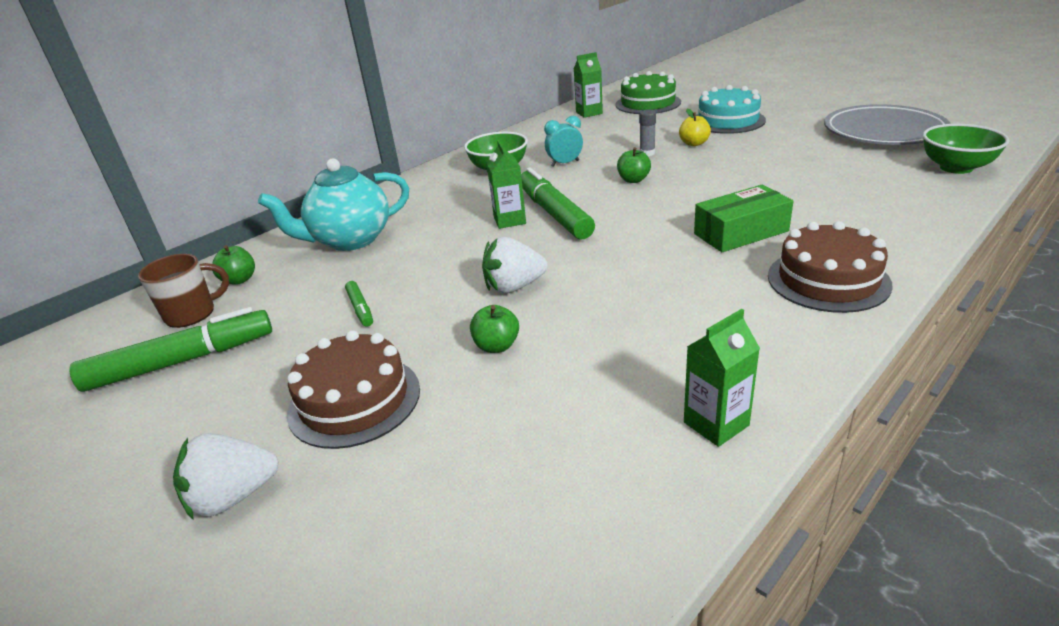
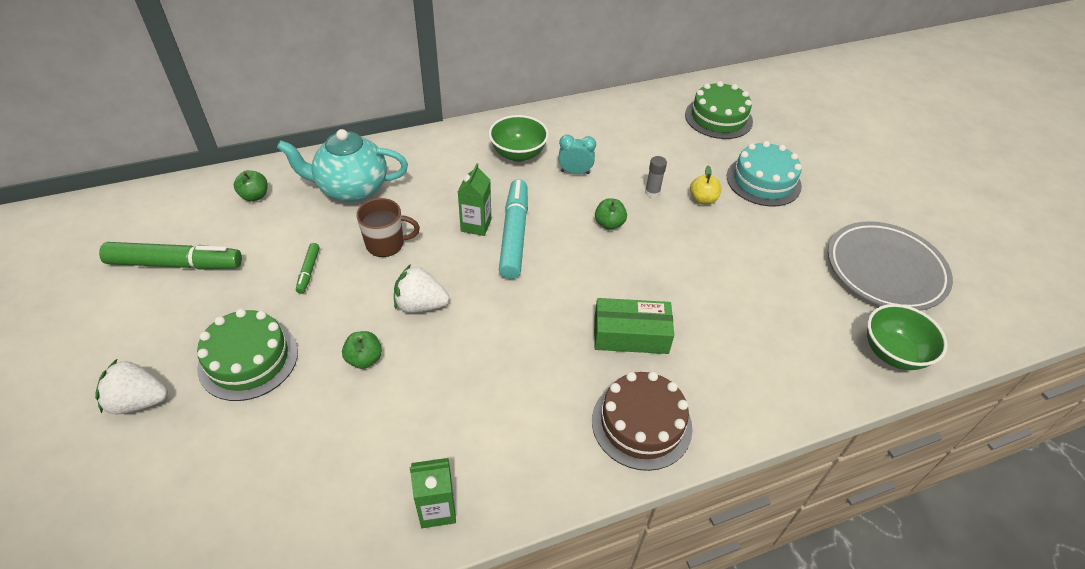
camera: 20 degrees right, 15 degrees up
brown mug [138,254,229,328] -> brown mug moved to [356,198,420,257]
brown cake [287,330,420,449] -> green cake [197,309,298,401]
green marker [521,168,595,239] -> turquoise marker [499,179,528,279]
green carton [574,52,603,118] -> none

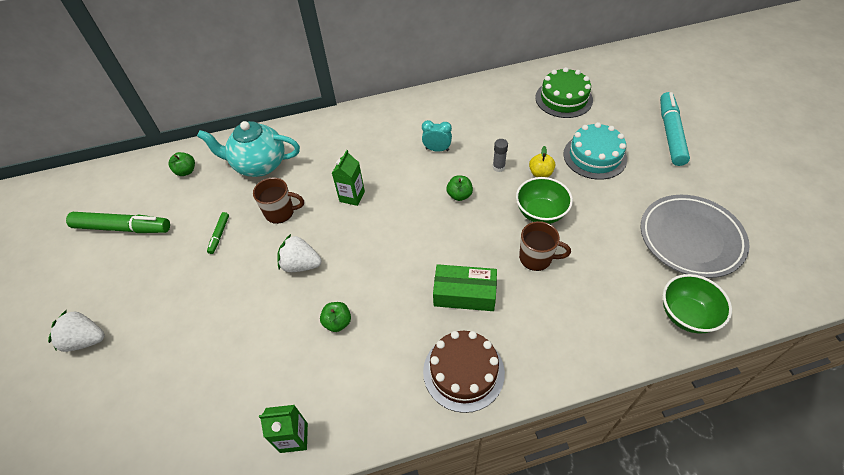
camera: 10 degrees right, 5 degrees up
green cake [197,309,298,401] -> none
green apple [342,331,382,369] -> green apple moved to [320,302,351,332]
green bowl [489,115,549,162] -> green bowl moved to [516,177,573,224]
turquoise marker [499,179,528,279] -> turquoise marker moved to [660,92,690,166]
none -> brown mug [519,221,571,271]

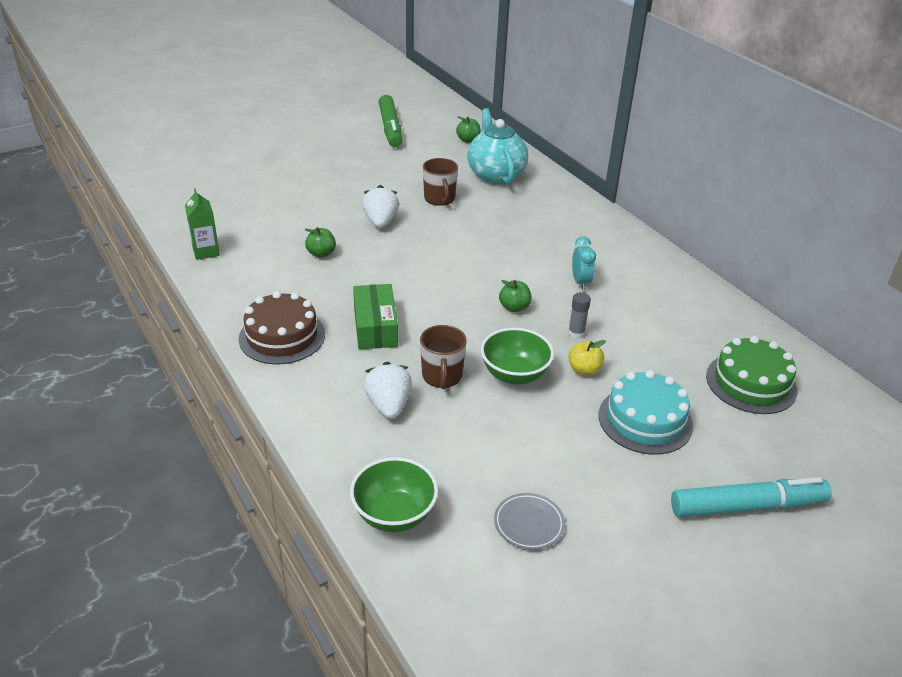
camera: 70 degrees right, 15 degrees down
white strawberry [48,310,105,352] -> white strawberry moved to [363,362,412,419]
green marker [207,212,229,254] -> none
green carton [332,150,365,206] -> none
grey plate [641,195,750,278] -> grey plate [494,493,565,550], size x0.46

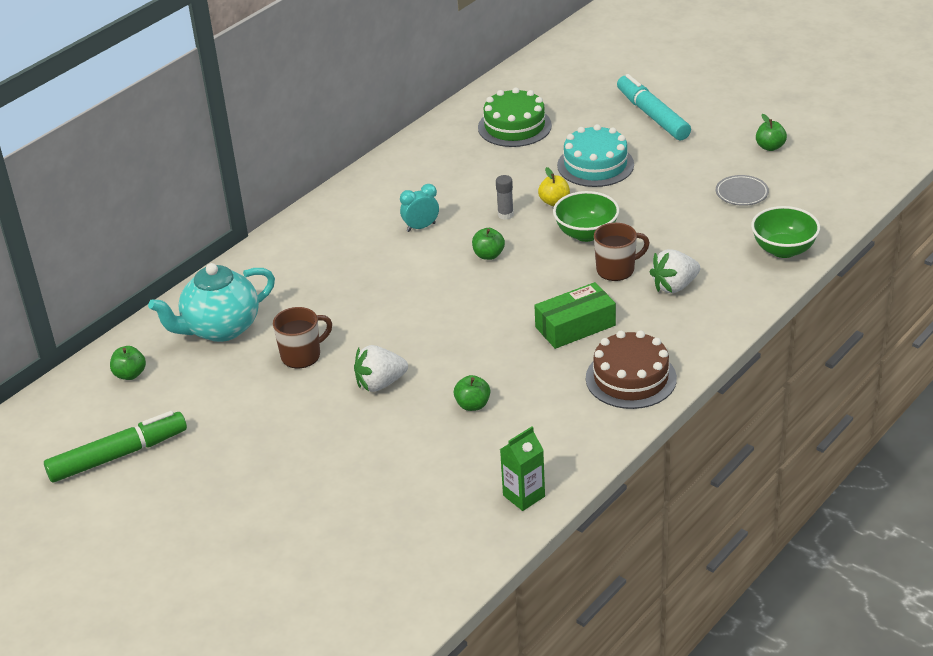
camera: 105 degrees left, 0 degrees up
none -> green apple [756,114,787,151]

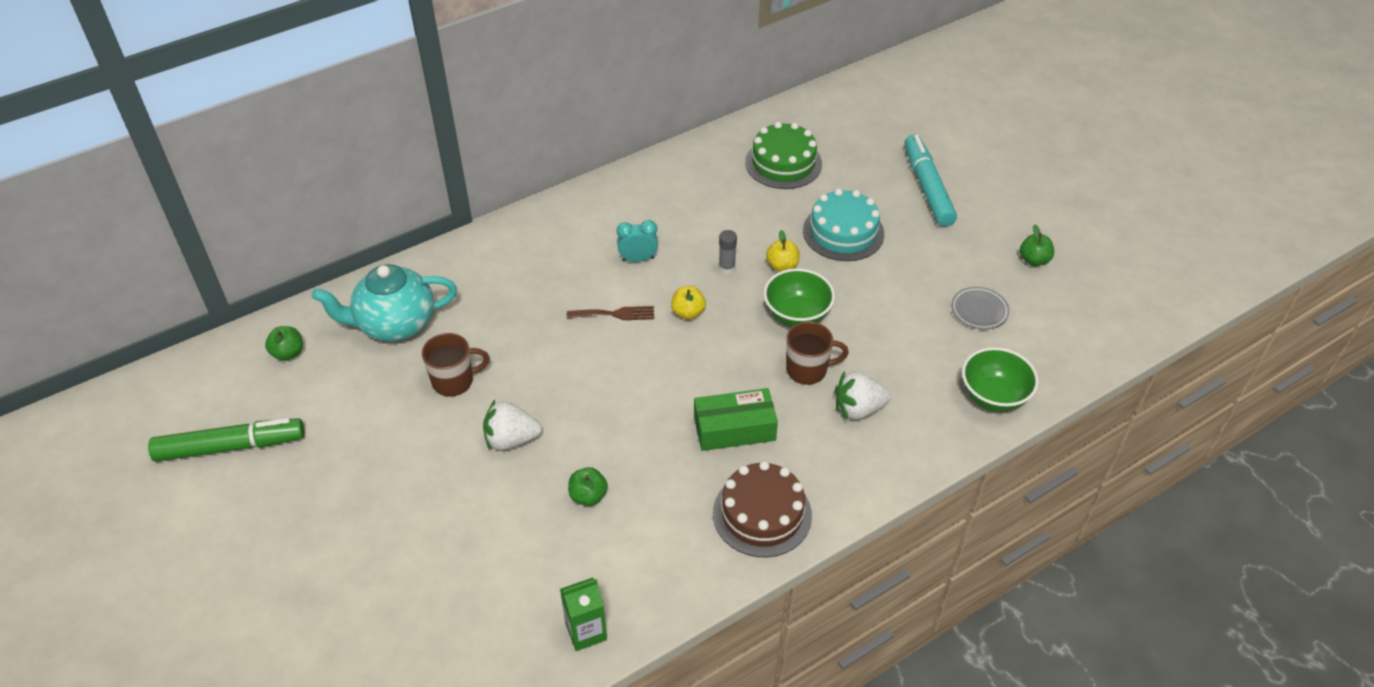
camera: 15 degrees right, 10 degrees up
green apple [472,228,505,260] -> yellow apple [671,286,706,320]
none -> brown fork [567,306,654,320]

